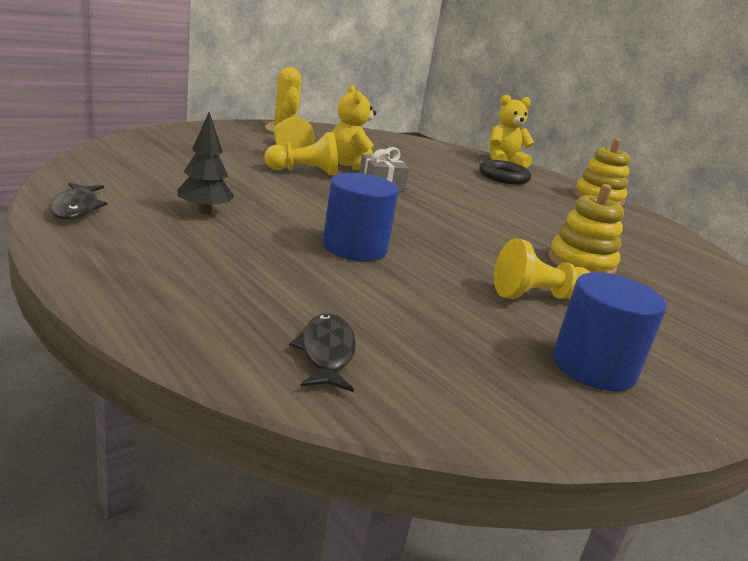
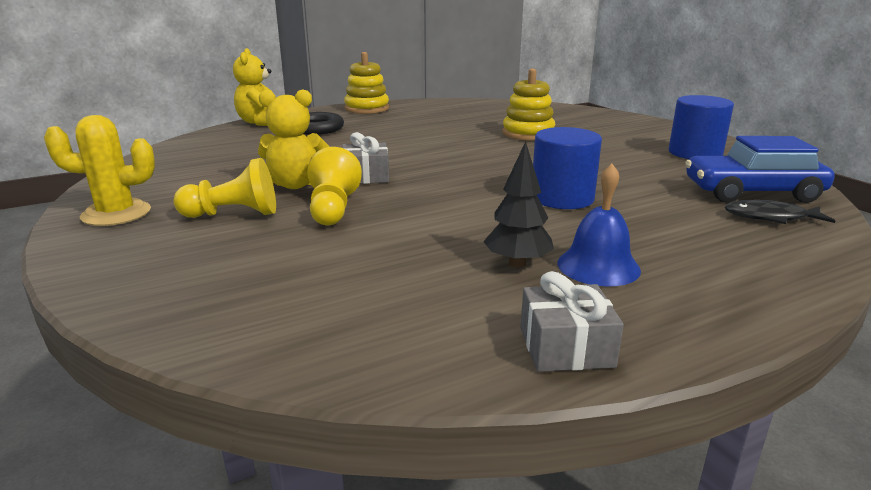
camera: 75 degrees left, 0 degrees up
black fish [50,182,107,219] -> grey gift [520,271,624,372]
yellow pawn [494,238,591,299] -> none
none -> blue bell [558,164,641,286]
none -> blue car [685,136,834,203]

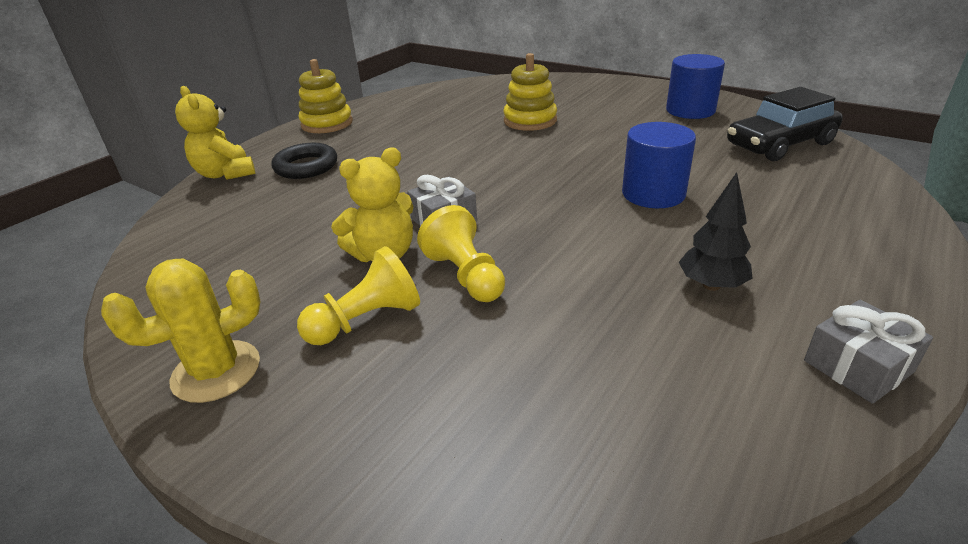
camera: 25 degrees left, 10 degrees up
blue bell [558,164,641,286] -> none
blue car [685,136,834,203] -> black car [727,87,843,161]
black fish [725,200,835,224] -> none

